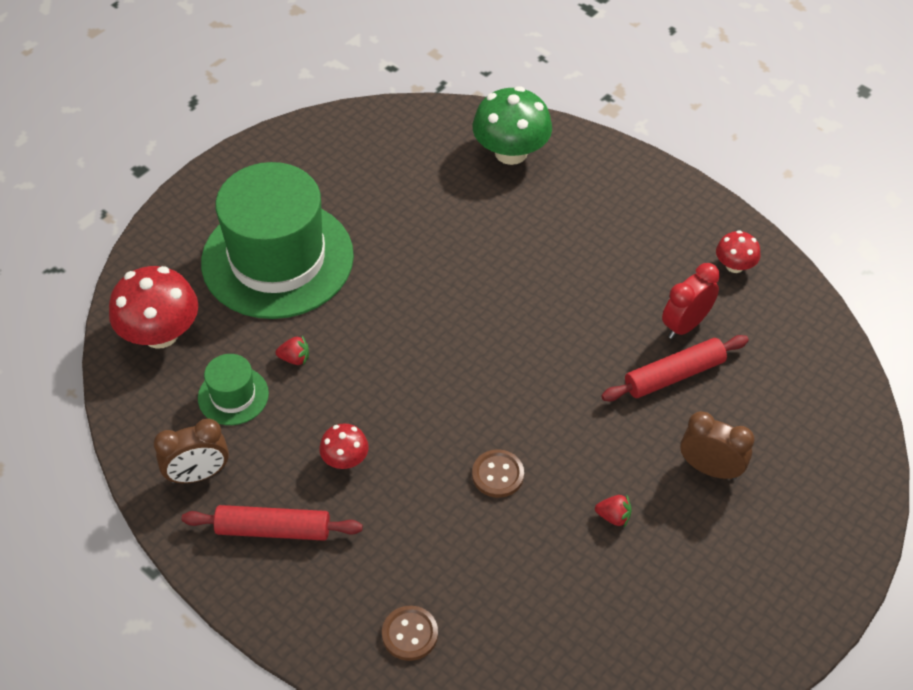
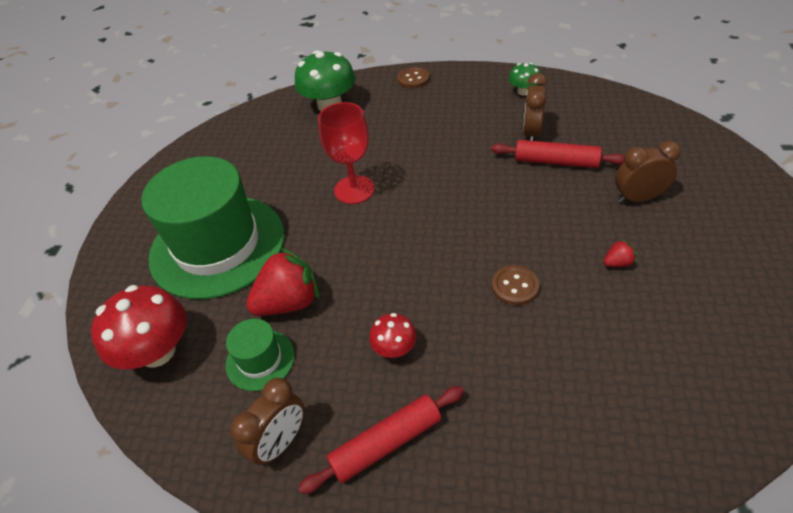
camera: 30 degrees left, 5 degrees down
red strawberry [276,336,309,365] -> red strawberry [246,247,319,316], size x2.27
brown button [382,606,438,661] -> brown button moved to [397,67,430,88]
red rolling pin [601,335,749,401] -> red rolling pin turned 75 degrees clockwise [491,140,624,168]
red clock [662,263,720,339] -> brown clock [523,73,547,141]
red mushroom [716,230,761,273] -> green mushroom [509,63,541,96]
none -> red goblet [318,102,374,204]

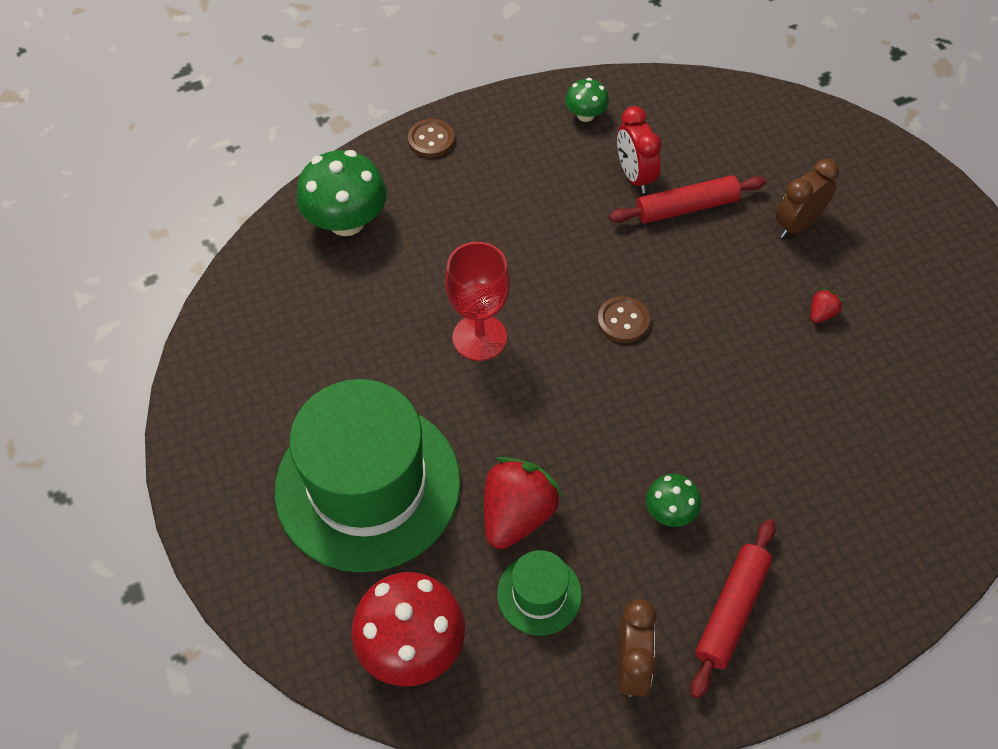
camera: 35 degrees left, 10 degrees up
red mushroom [369,313,417,358] -> green mushroom [646,474,701,527]
brown button [492,265,539,305] -> brown button moved to [597,296,650,343]
brown clock [523,73,547,141] -> red clock [617,106,662,193]

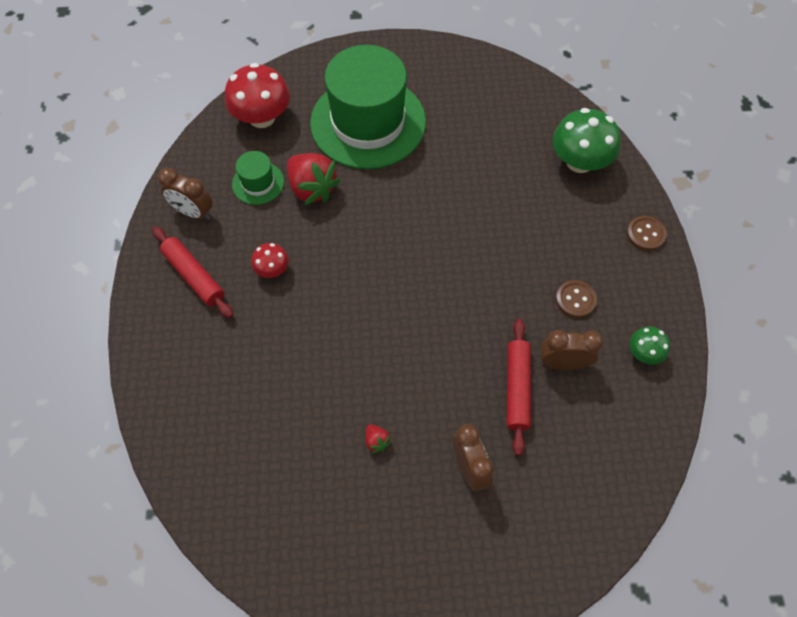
camera: 110 degrees right, 5 degrees up
red goblet [445,242,510,361] -> none
brown button [597,296,650,343] -> brown button moved to [556,280,597,318]
red clock [617,106,662,193] -> brown clock [541,330,603,370]
green mushroom [646,474,701,527] -> red mushroom [251,243,289,278]

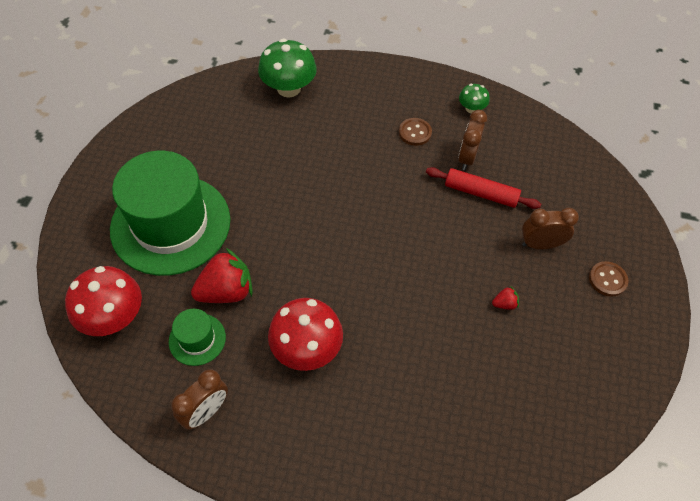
camera: 75 degrees left, 5 degrees down
red rolling pin [152,227,233,318] -> none
red mushroom [251,243,289,278] -> red mushroom [268,298,343,371], size x1.91
brown button [627,216,667,251] -> brown button moved to [589,261,628,297]

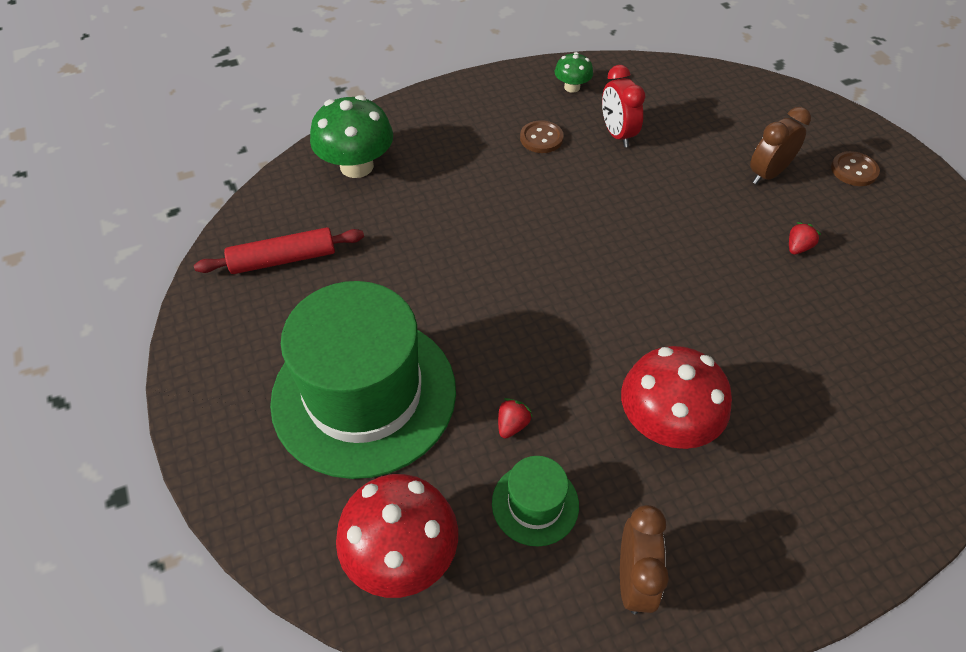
camera: 35 degrees left, 5 degrees down
red strawberry [191,248,253,303] -> red strawberry [498,398,533,439], size x0.44
red rolling pin [426,167,541,209] -> red rolling pin moved to [194,227,364,274]
brown clock [458,110,487,170] -> red clock [602,65,645,147]

